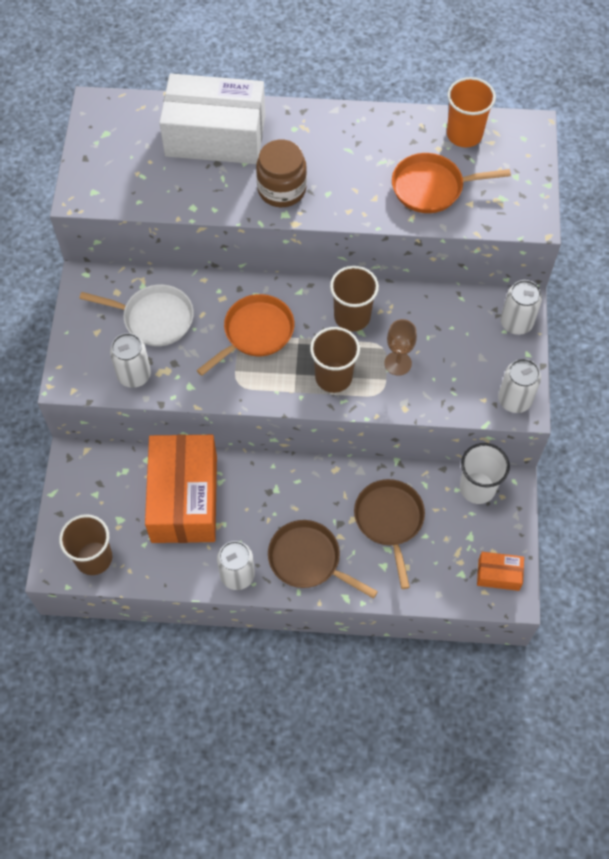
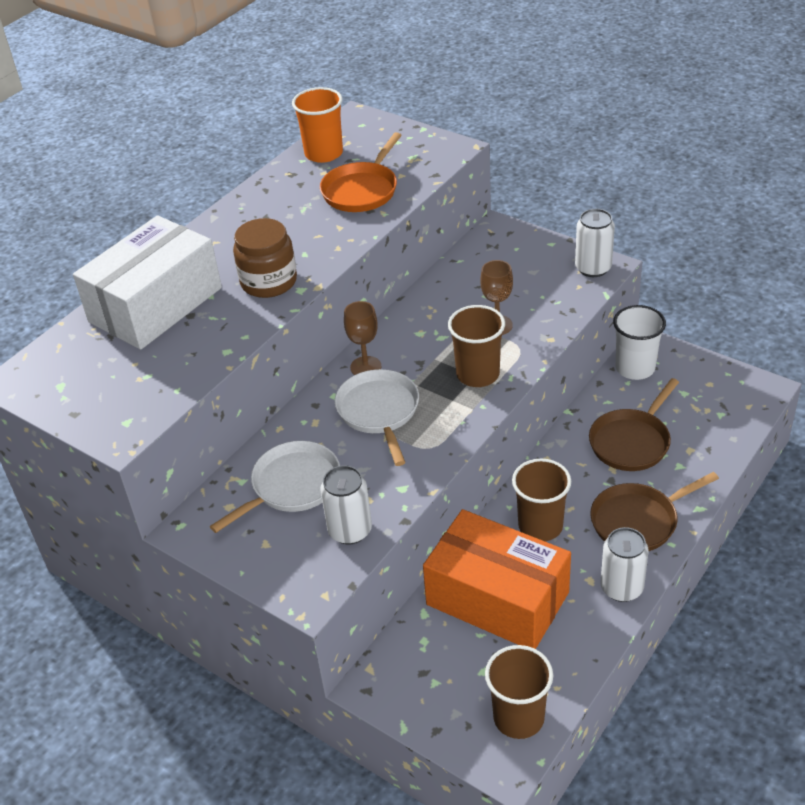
camera: 55 degrees left, 20 degrees down
orange pan [196,294,294,376] -> white pan [335,369,419,466]
brown cup [330,266,379,331] -> brown cup moved to [512,458,571,541]
brown pan [354,479,425,589] -> brown pan turned 75 degrees counterclockwise [589,378,679,471]
orange box [477,552,524,591] -> none
white can [500,280,542,335] -> none
none -> brown goblet [344,301,381,375]

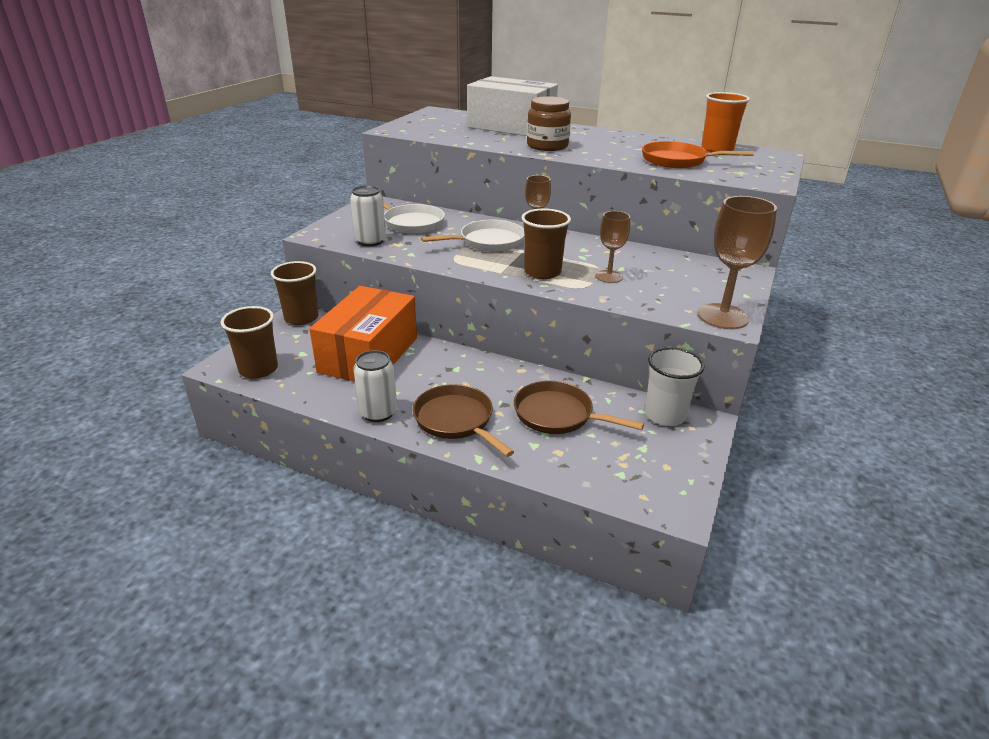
camera: 75 degrees right, 10 degrees down
brown cup [512,458,571,541] -> brown cup moved to [271,261,318,325]
white can [575,209,615,277] -> brown goblet [698,196,777,329]

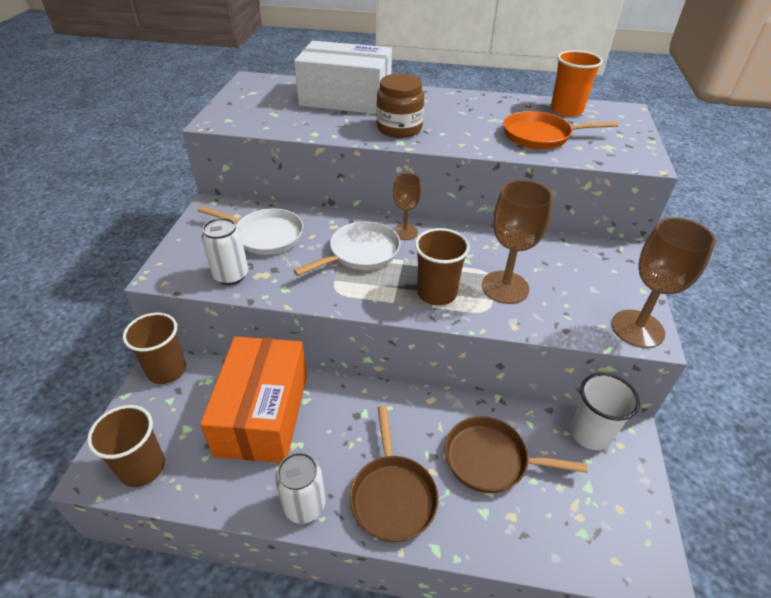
camera: 15 degrees left, 10 degrees up
brown pan [413,384,514,457] -> brown pan turned 135 degrees counterclockwise [350,406,439,542]
brown goblet [595,211,630,283] -> brown goblet [482,180,553,304], size x1.63

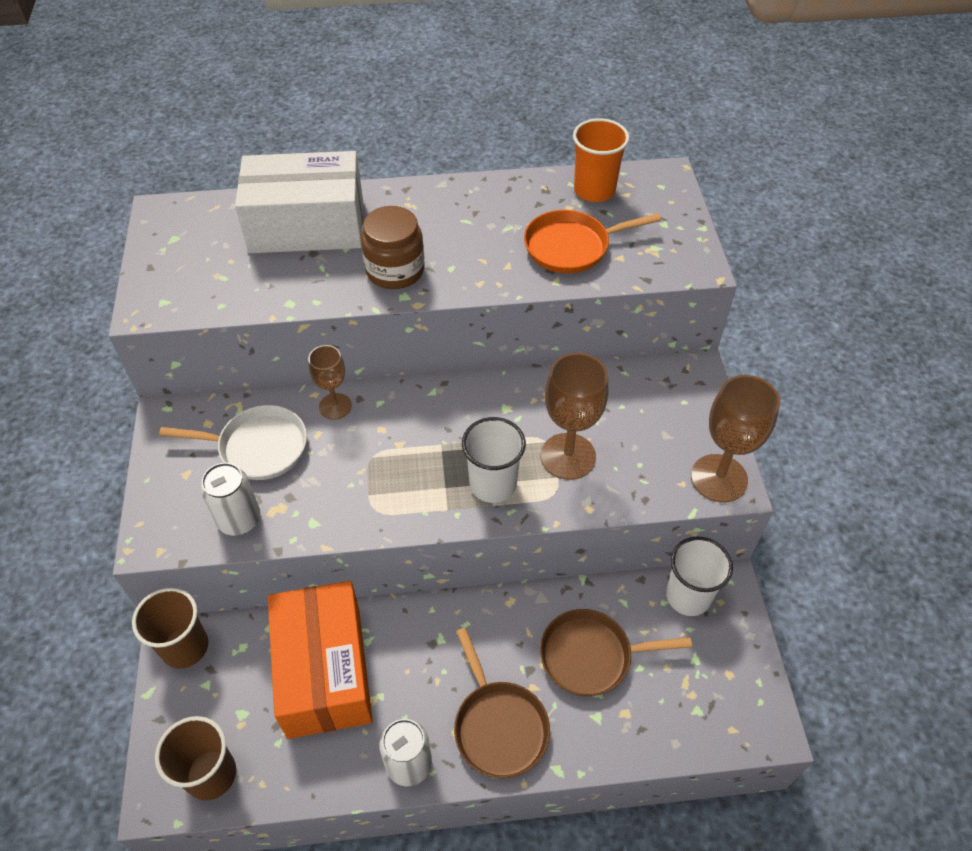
camera: 15 degrees left, 10 degrees up
white pan [293,221,401,276] -> none
brown goblet [393,173,421,240] -> brown goblet moved to [308,345,352,420]
brown cup [415,228,470,305] -> white cup [462,417,526,503]

